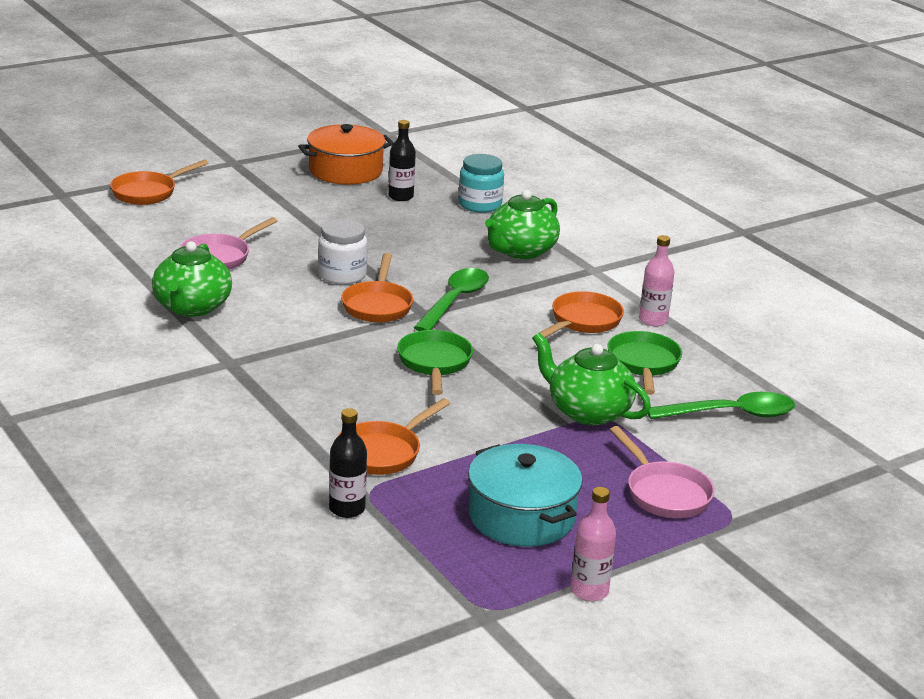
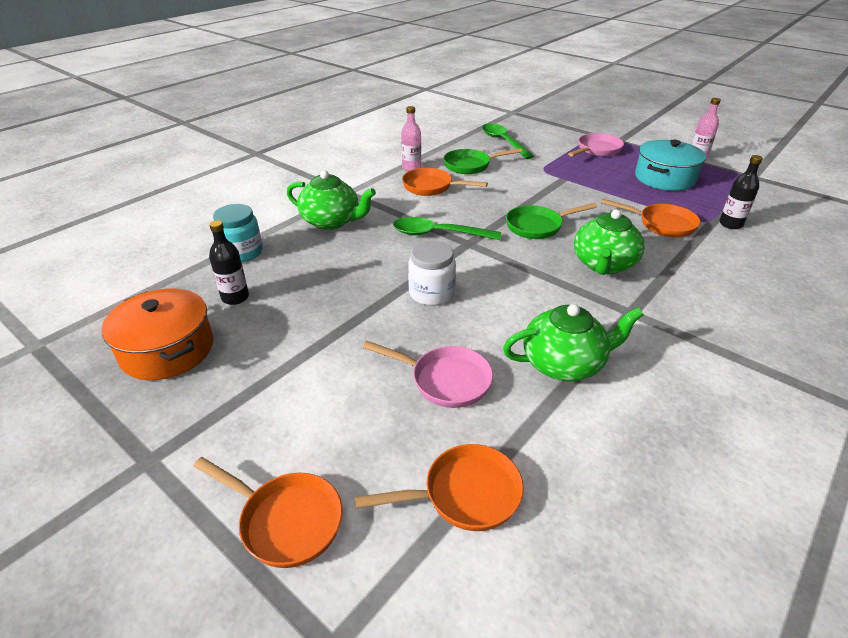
camera: 105 degrees left, 10 degrees up
orange pan [341,253,413,323] -> orange pan moved to [355,444,524,531]
green teapot [532,333,651,425] -> green teapot moved to [574,209,645,275]

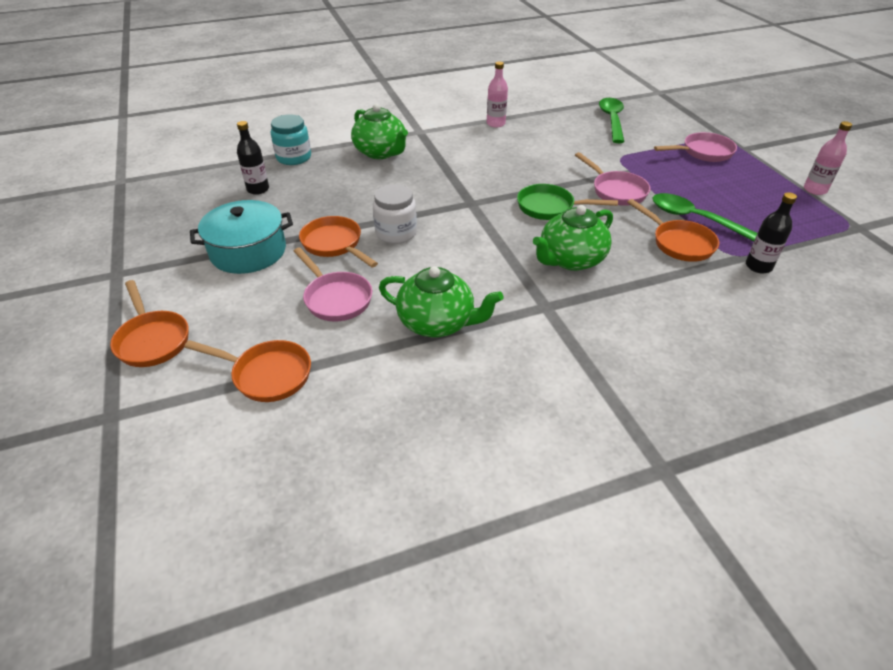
camera: 30 degrees right, 5 degrees up
orange pot [102,288,213,380] -> none
green spoon [393,217,501,240] -> green spoon moved to [652,193,757,241]
orange pan [402,168,488,196] -> orange pan moved to [299,216,378,268]
green pan [443,148,522,174] -> none
turquoise pot [635,140,706,191] -> turquoise pot moved to [190,200,293,274]
none -> pink pan [575,152,650,206]

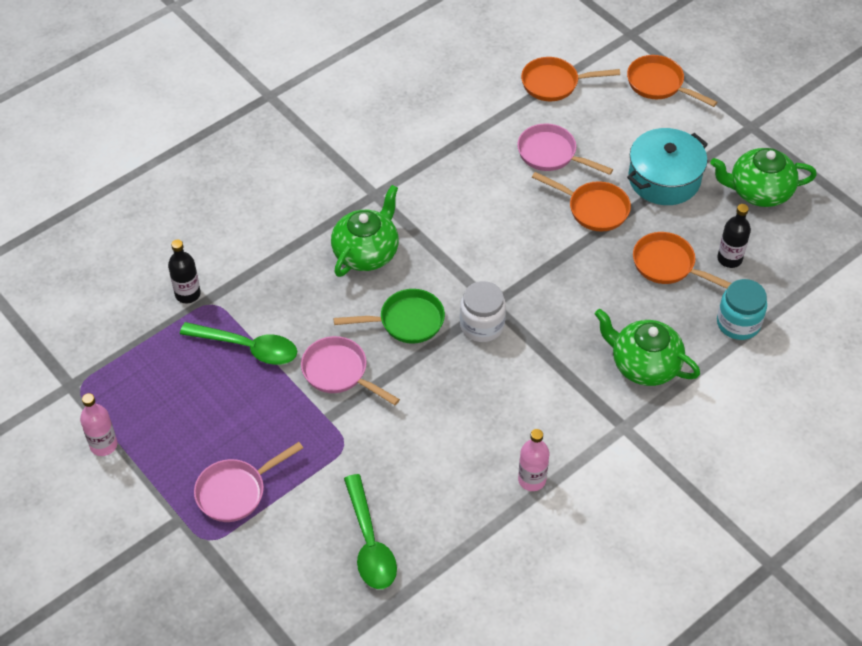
camera: 160 degrees right, 10 degrees up
white jar [373,184,417,244] -> white jar moved to [460,281,506,342]
green teapot [379,266,504,337] -> green teapot moved to [710,148,817,207]
orange pan [627,199,719,262] -> orange pan moved to [633,232,731,289]

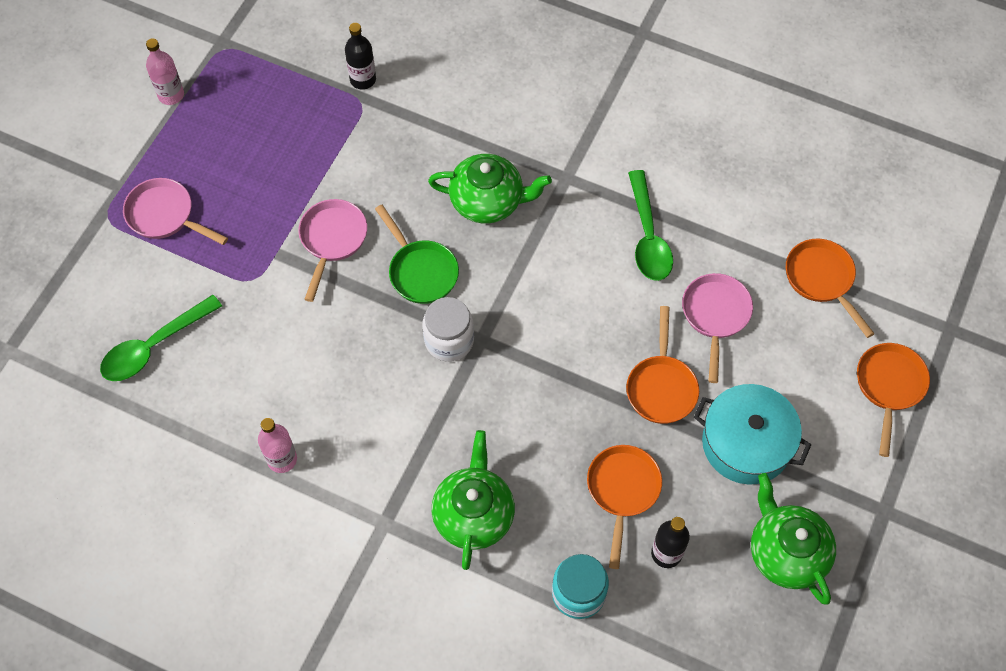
camera: 65 degrees right, 10 degrees up
green spoon [180,322,297,365] -> green spoon moved to [628,170,673,281]

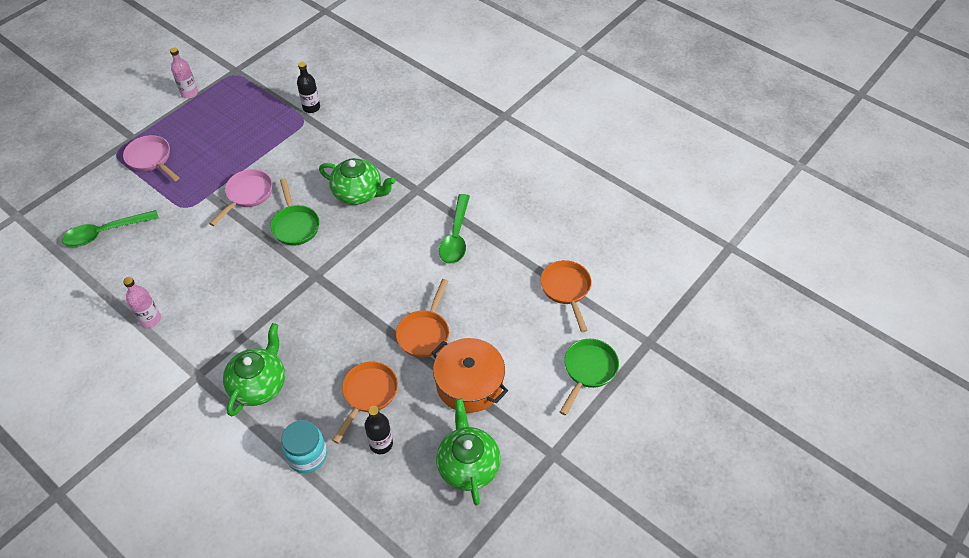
camera: 15 degrees right, 10 degrees down
white jar [423,297,474,362] -> none
pink pan [682,273,753,383] -> none
turquoise pot [694,384,811,485] -> orange pot [431,338,508,413]
orange pan [857,343,930,457] -> green pan [560,339,619,415]

